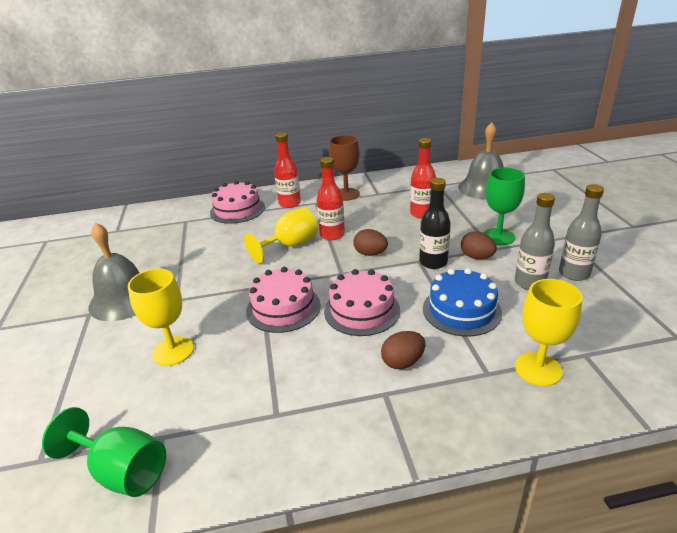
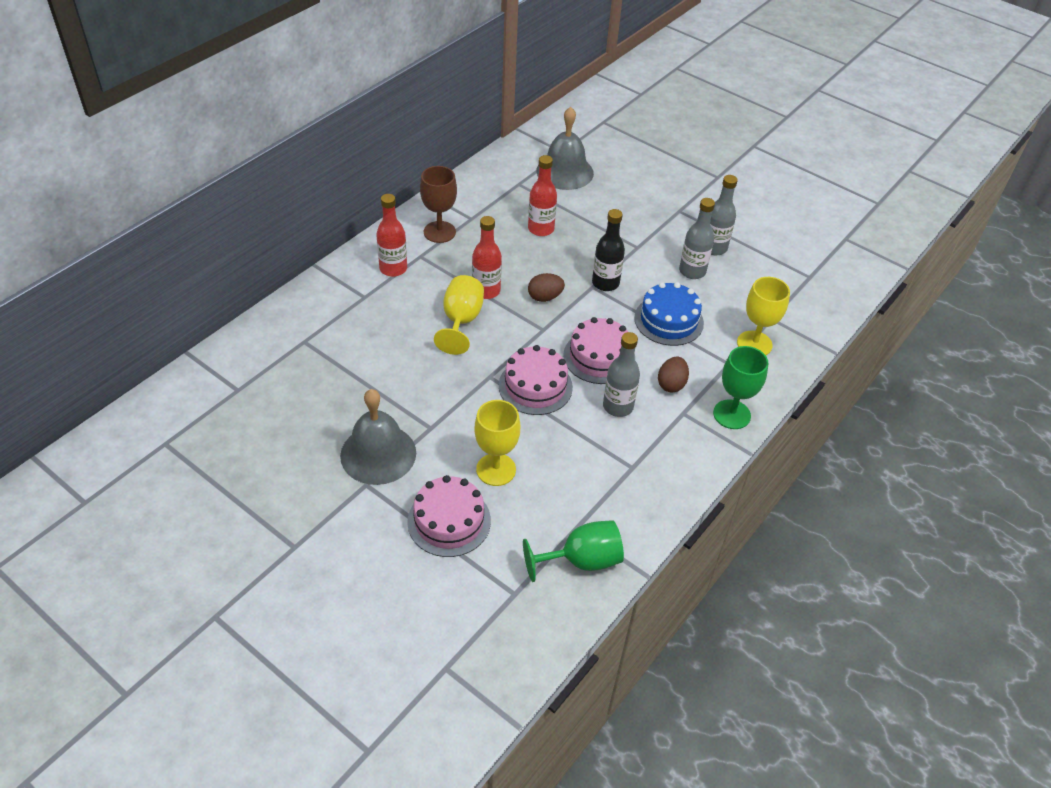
camera: 45 degrees left, 15 degrees up
pink cake [210,181,265,224] -> pink cake moved to [407,475,491,557]
brown egg [461,232,497,259] -> none
green goblet [483,168,525,245] -> green goblet moved to [713,346,769,429]
none -> grey bottle [603,332,640,417]

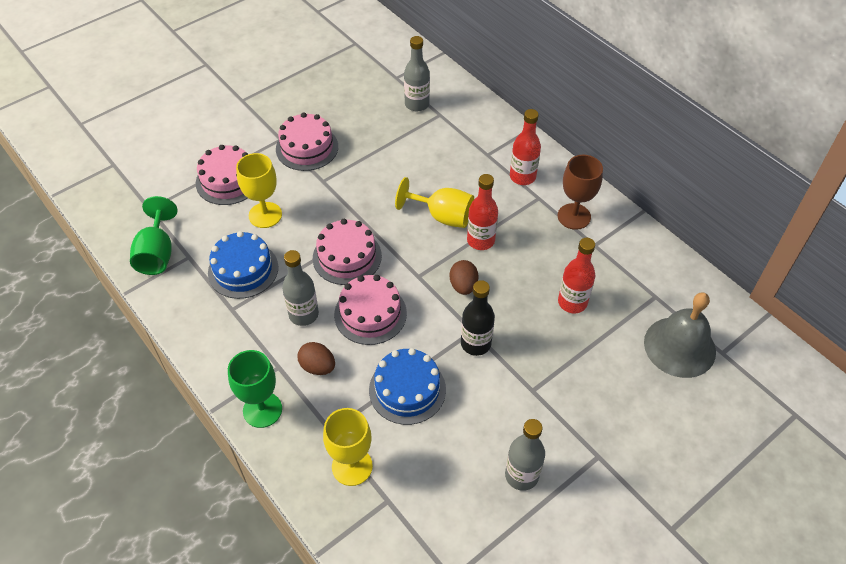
camera: 105 degrees right, 5 degrees up
grey bell [340,389,416,485] -> pink cake [276,112,338,171]
grey bottle [679,198,715,279] -> grey bottle moved to [404,36,430,111]
none -> blue cake [208,231,278,299]

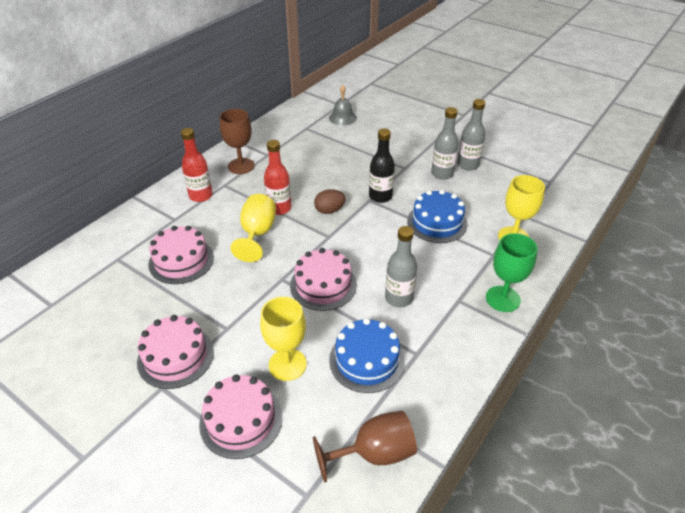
camera: 105 degrees left, 10 degrees down
green goblet [130,196,177,275] -> brown goblet [313,411,417,483]
brown egg [297,342,335,375] -> none
pink cake [334,275,407,345] -> pink cake moved to [148,226,214,284]
grey bottle [404,36,430,111] -> grey bottle moved to [431,107,459,180]
red bottle [558,238,595,313] -> none
grey bell [644,292,716,378] -> grey bell [329,85,357,125], size x0.61

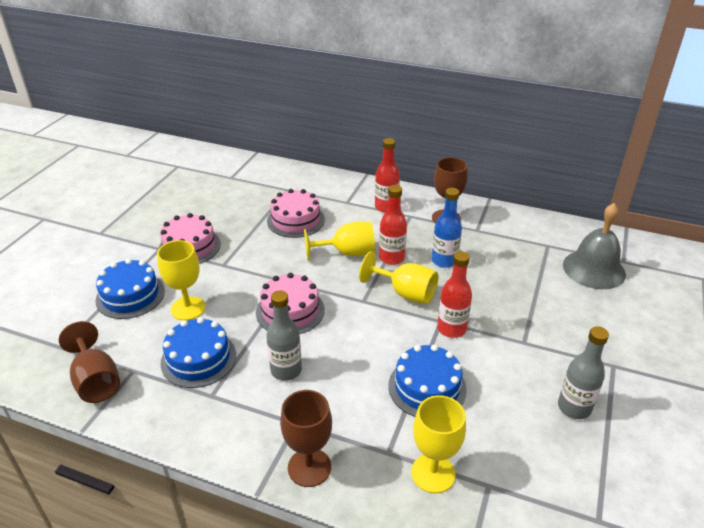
camera: 75 degrees right, 5 degrees down
pink cake [199,374,282,459] -> blue cake [95,258,165,319]
brown egg [314,189,346,214] -> yellow goblet [359,251,438,304]
grey bell [329,85,357,125] -> grey bell [563,203,626,289], size x1.64
black bottle [369,129,395,203] -> red bottle [437,251,472,338]
grey bottle [431,107,459,180] -> none
green goblet [486,233,537,312] -> brown goblet [280,390,332,487]
none -> blue bottle [432,188,462,268]

